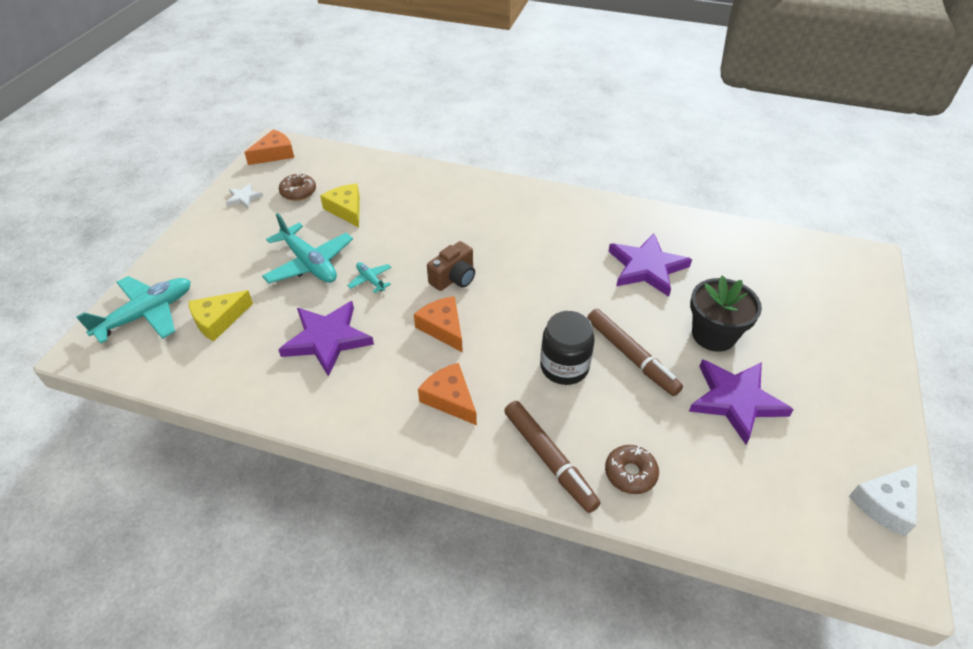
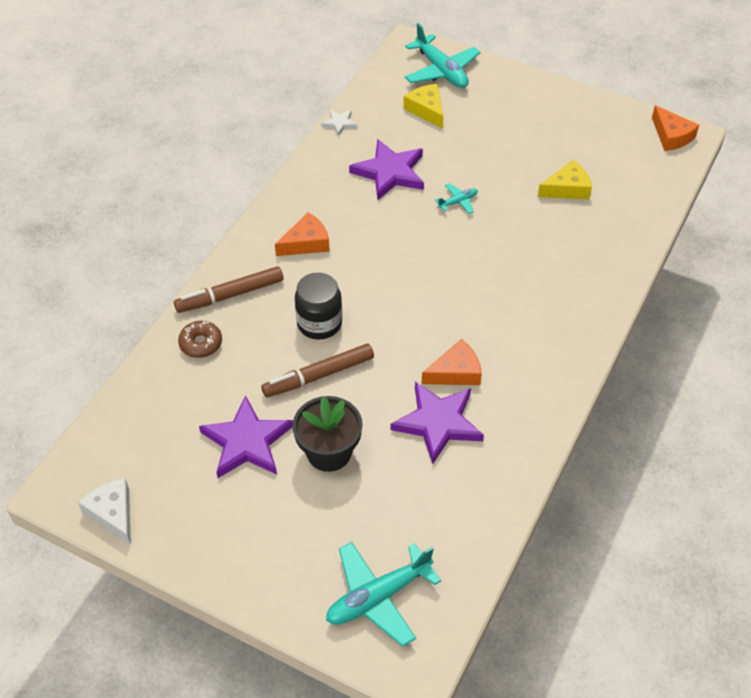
camera: 100 degrees right, 5 degrees up
white star [226,183,263,208] -> white star moved to [321,110,357,136]
turquoise plane [262,213,353,283] -> turquoise plane moved to [326,542,441,646]
brown donut [279,173,316,201] -> none
orange cheese [414,296,463,353] -> orange cheese moved to [421,339,482,385]
brown camera [427,241,475,291] -> none

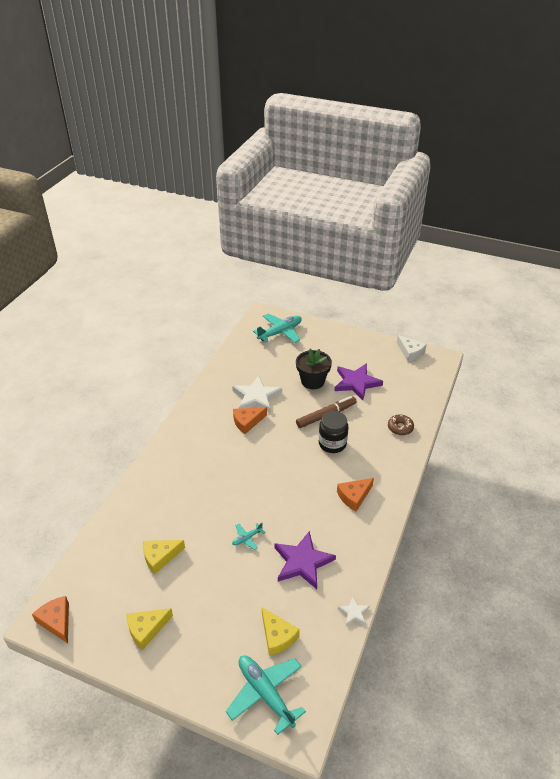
camera: 175 degrees right, 10 degrees down
brown marker [174,266,283,313] -> none
purple star [390,382,484,464] -> white star [232,375,282,413]
none -> yellow cheese [126,608,173,650]

